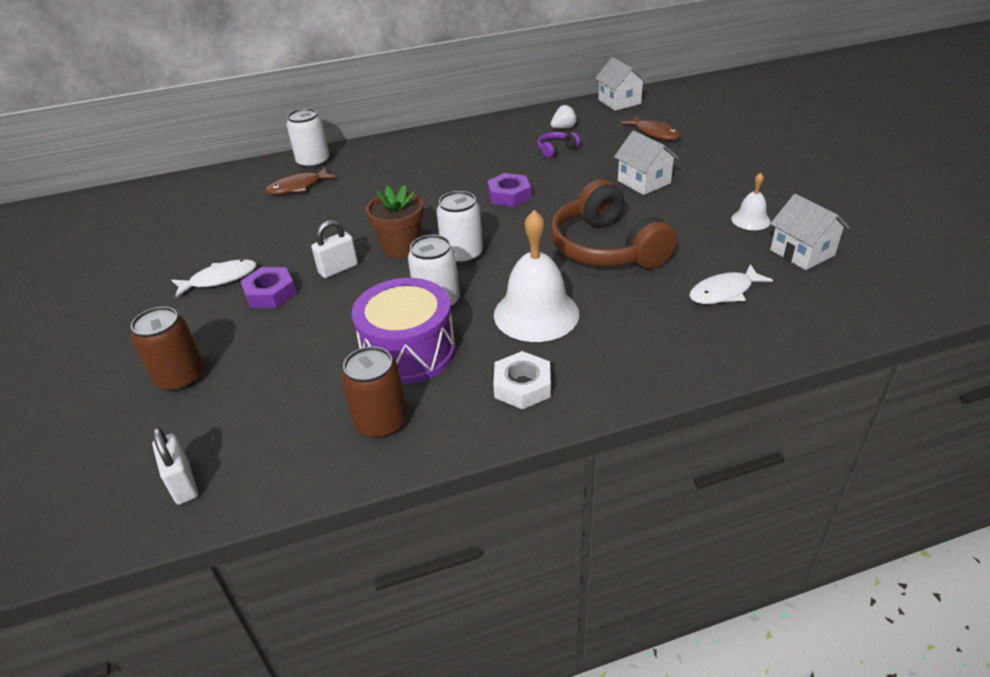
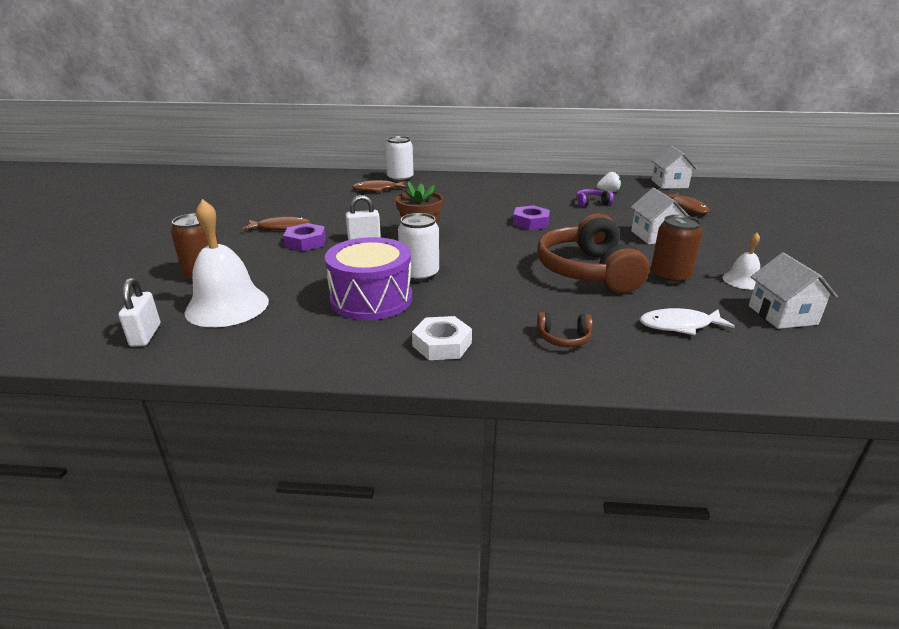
camera: 20 degrees right, 10 degrees down
white fish [172,259,257,297] -> brown fish [242,217,310,230]
brown can [341,346,407,438] -> brown can moved to [651,215,703,284]
white can [436,191,483,264] -> none
white bell [494,210,579,342] -> white bell moved to [185,199,269,327]
none -> brown headphones [537,312,593,347]

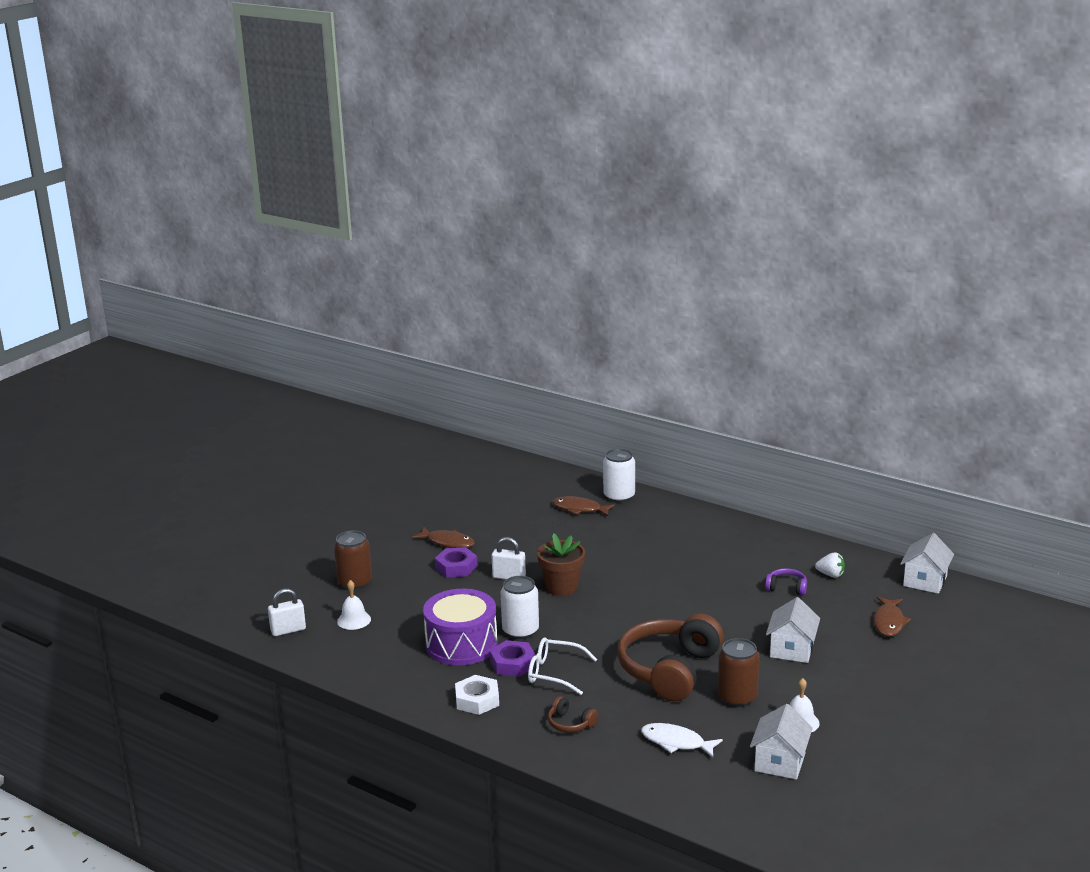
camera: 30 degrees right, 5 degrees down
white padlock [118,278,160,347] -> white padlock turned 45 degrees clockwise [268,588,306,636]
white bell [185,199,269,327] -> white bell [337,580,371,630], size x0.51
purple nut [513,205,550,230] -> purple nut moved to [490,640,535,677]
none -> white glasses [528,637,598,695]

